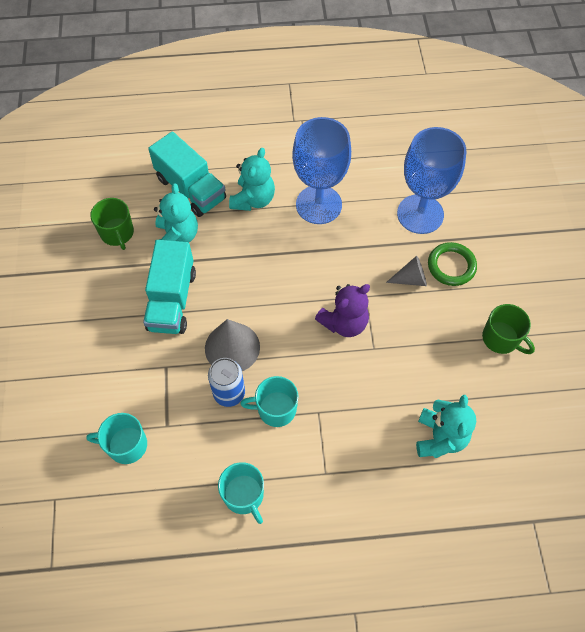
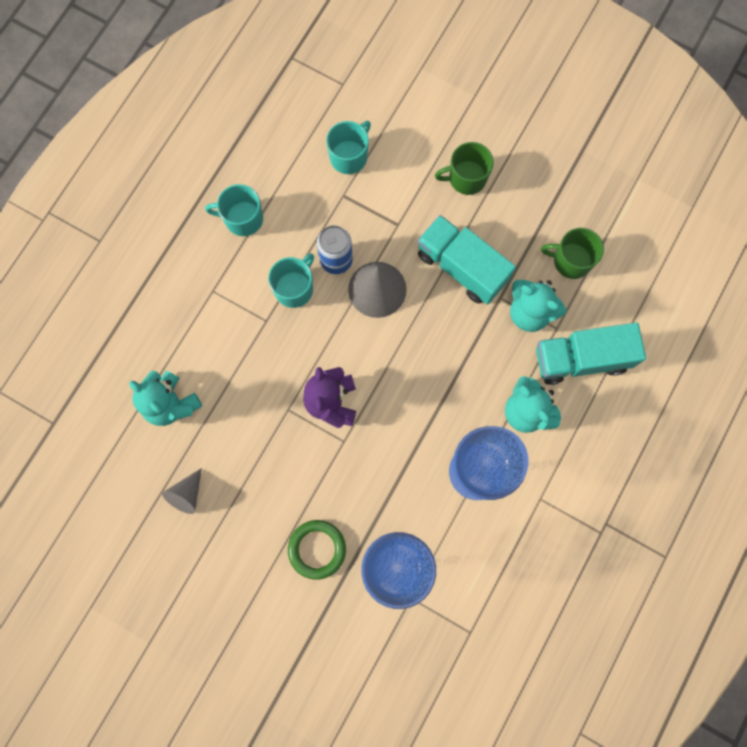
camera: 125 degrees right, 15 degrees up
grey cone [386,256,427,286] -> grey cone moved to [162,468,202,514]
green mug [482,304,535,354] -> green mug moved to [435,142,494,195]

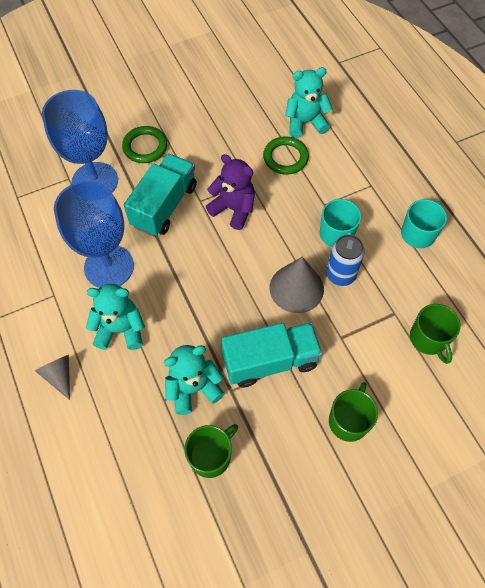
camera: 125 degrees right, 15 degrees down
grey cone [162,468,202,514] -> grey cone moved to [35,355,70,400]
turquoise mug [326,121,371,174] -> green mug [410,304,461,364]
turquoise truck [536,323,646,385] -> turquoise truck moved to [124,154,197,237]
none -> green ring [263,136,309,175]

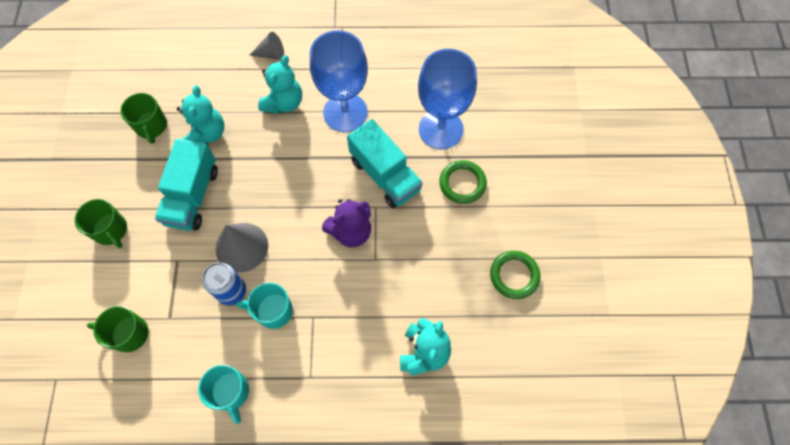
camera: 115 degrees right, 5 degrees up
green ring [263,136,309,175] -> green ring moved to [490,251,541,299]

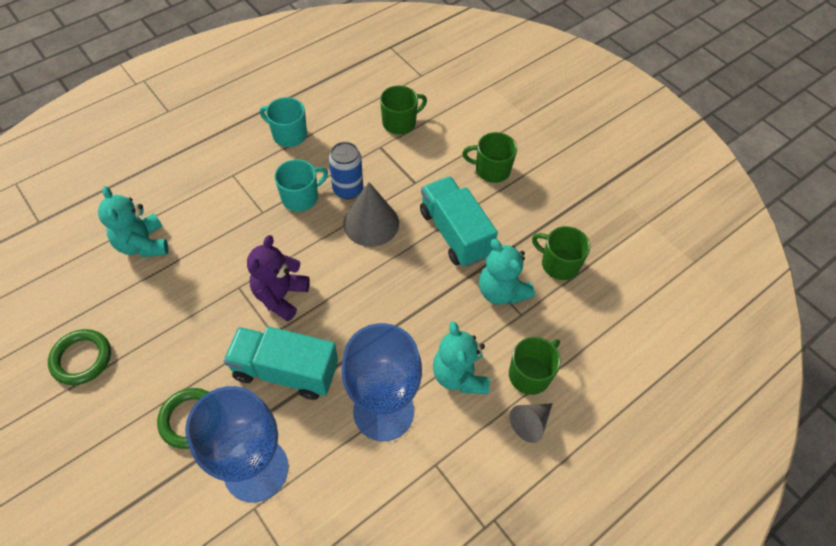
camera: 140 degrees right, 10 degrees down
none -> green mug [509,337,561,395]

